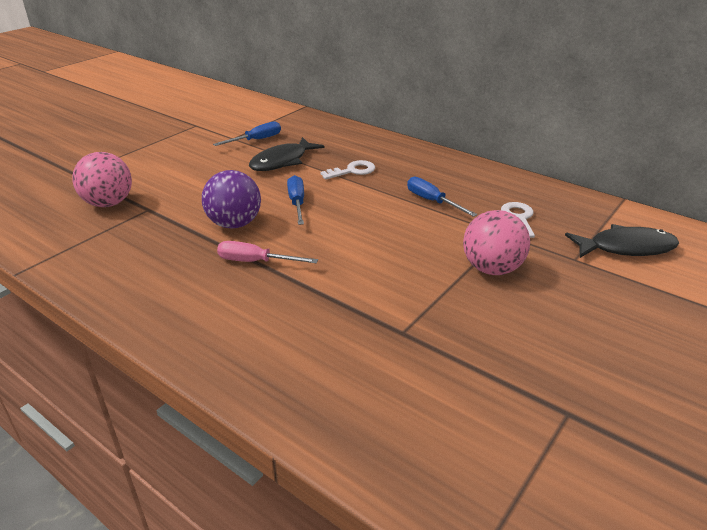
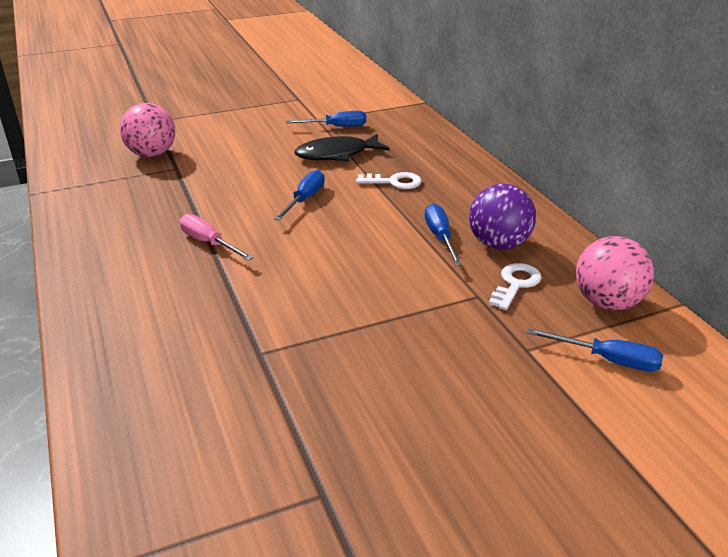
camera: 30 degrees right, 0 degrees up
purple ball [202,170,261,229] -> purple ball moved to [469,184,536,250]
pink ball [463,210,530,275] -> pink ball moved to [576,236,654,310]
black fish [565,224,679,258] -> blue screwdriver [527,328,663,372]

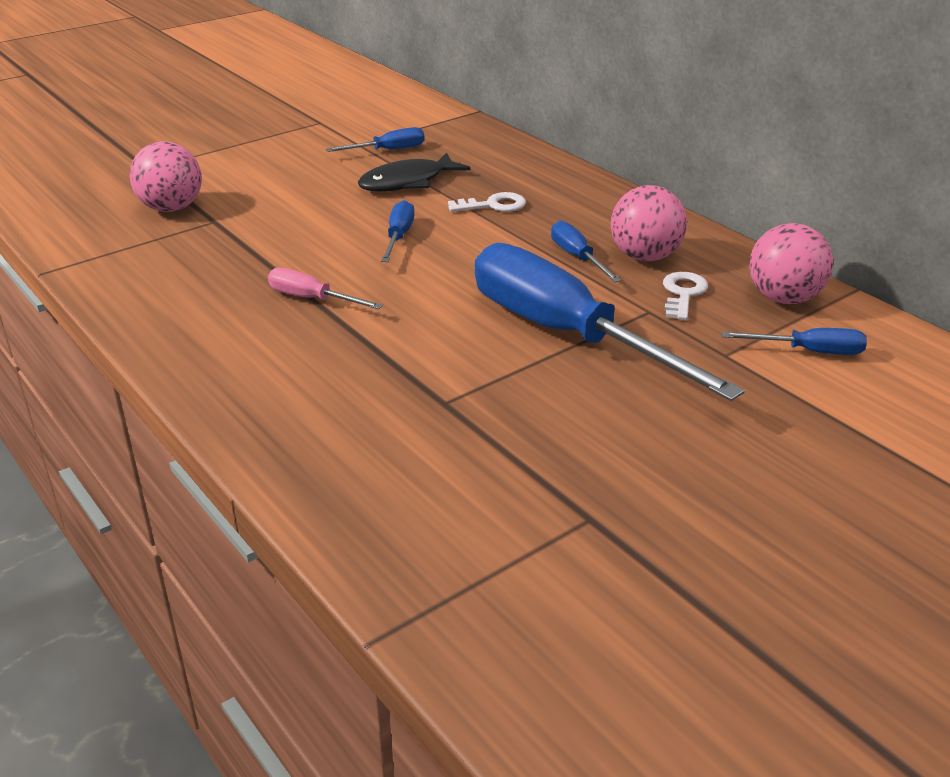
camera: 15 degrees left, 0 degrees up
purple ball [469,184,536,250] -> pink ball [611,185,687,261]
none -> blue screwdriver [475,243,745,401]

